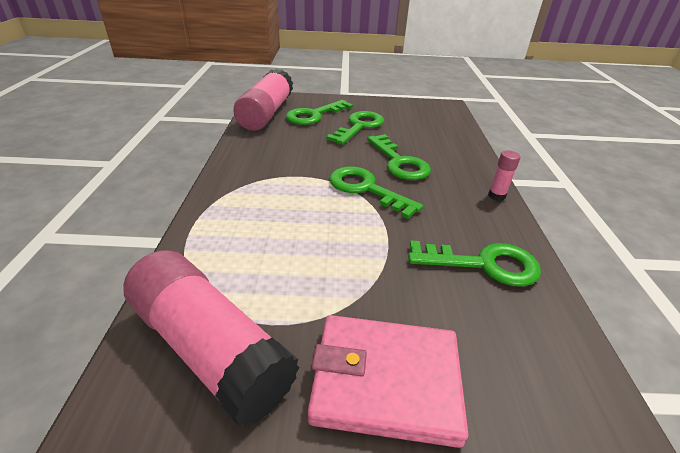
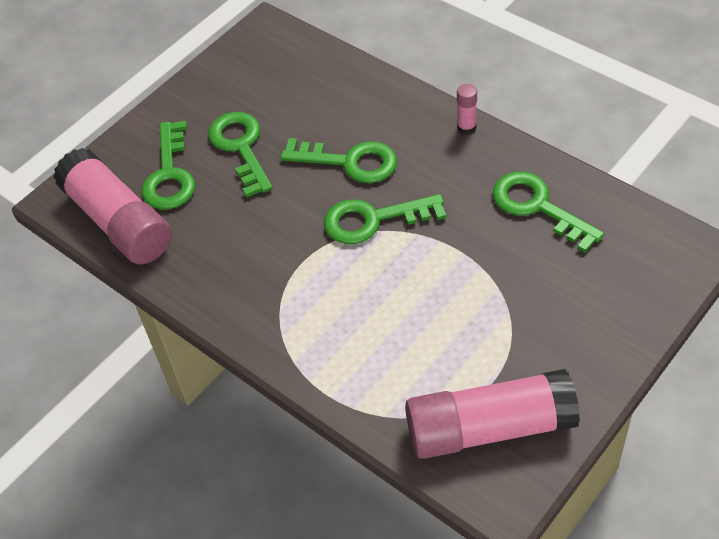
camera: 45 degrees left, 15 degrees up
pink wallet [307,315,468,448] -> none
green key [408,241,541,287] -> green key turned 90 degrees counterclockwise [492,171,604,252]

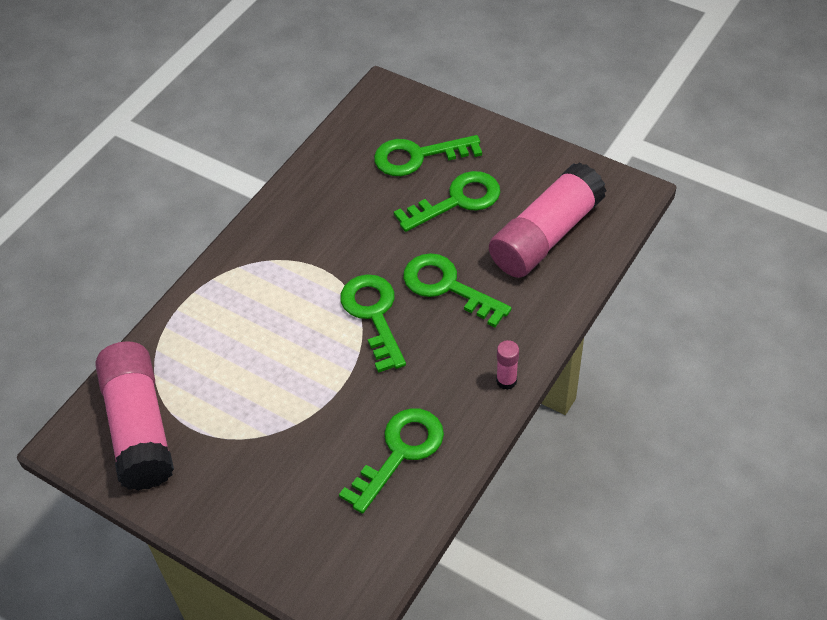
camera: 80 degrees right, 0 degrees up
pink glue stick [53,148,172,264] -> pink glue stick moved to [489,162,607,278]
green key [281,138,397,183] -> green key turned 120 degrees clockwise [403,253,512,328]

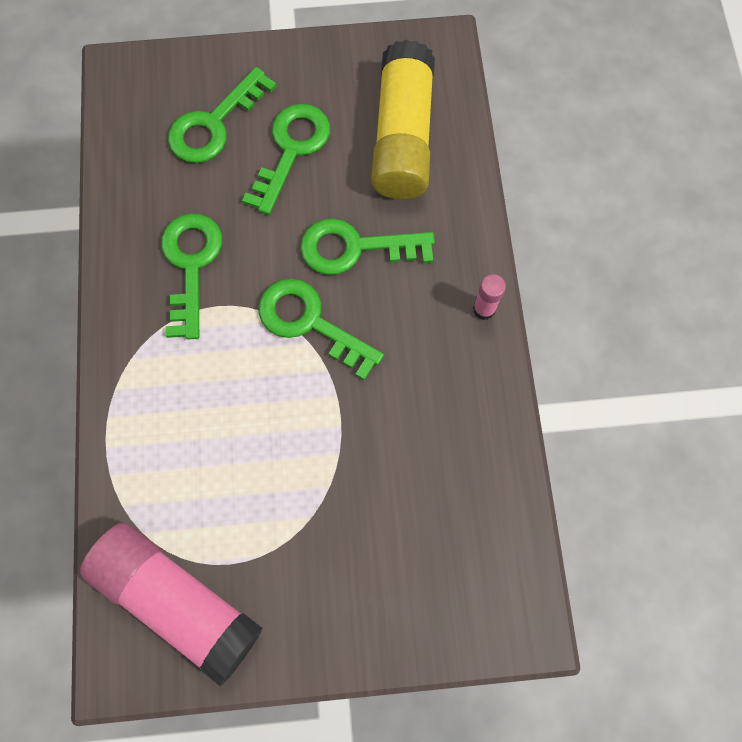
camera: 40 degrees left, 20 degrees up
green key [339,408,444,514] -> green key moved to [161,213,222,340]
pink glue stick [489,162,607,278] -> yellow glue stick [371,40,435,200]

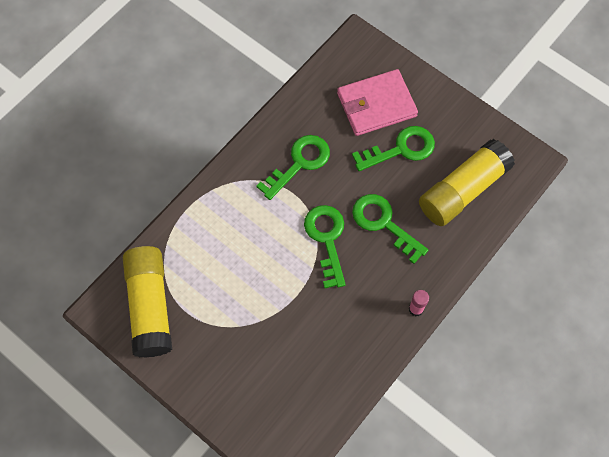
camera: 45 degrees right, 5 degrees down
pink glue stick [80,523,263,686] -> yellow glue stick [123,246,172,358]
green key [168,67,277,163] -> pink wallet [337,69,418,136]

